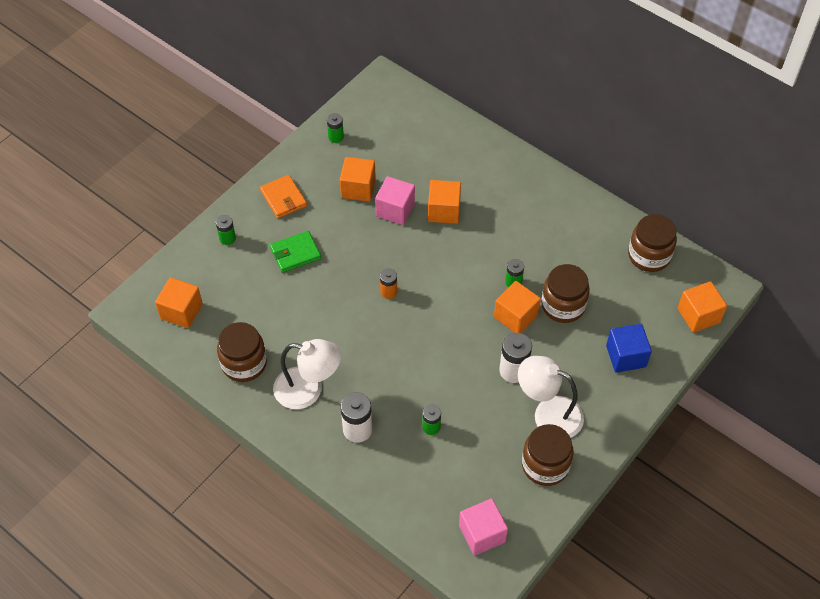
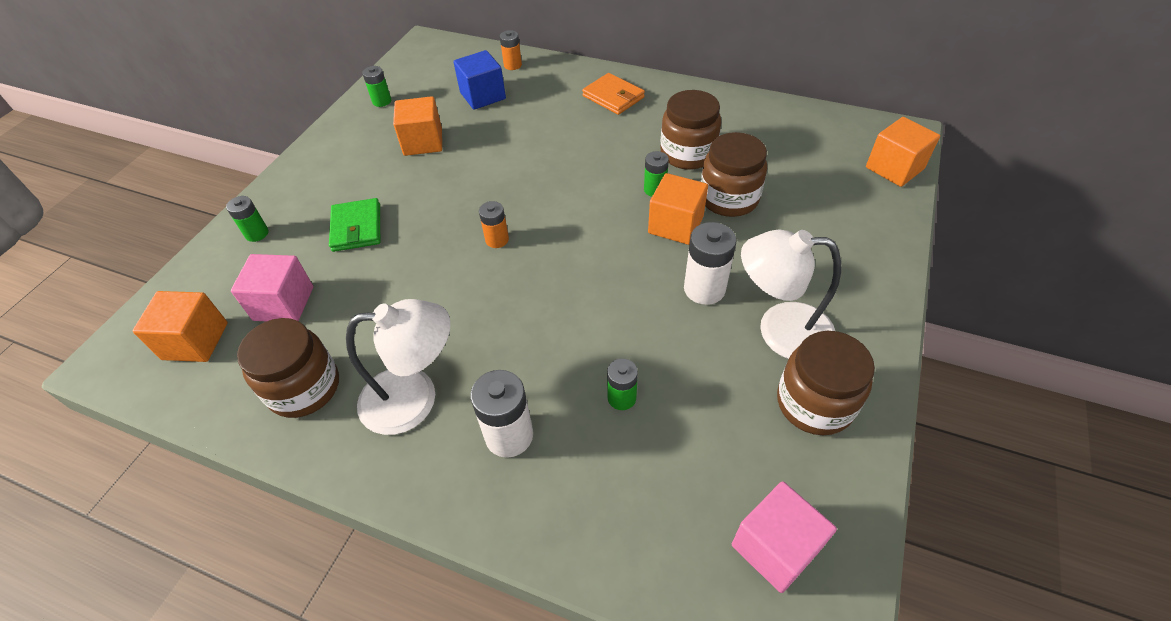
camera: 15 degrees left, 5 degrees down
orange wallet [260,175,307,218] -> orange wallet moved to [582,73,645,115]
green wallet [270,231,321,273] -> green wallet turned 60 degrees counterclockwise [329,198,380,252]
pink cube [375,176,415,225] -> pink cube moved to [231,254,313,321]
orange cube [428,180,461,224] -> none
blue cube [606,324,652,373] -> blue cube moved to [453,50,506,110]
brown jar [628,214,677,272] -> brown jar moved to [660,90,721,170]
none -> orange battery [500,30,522,70]

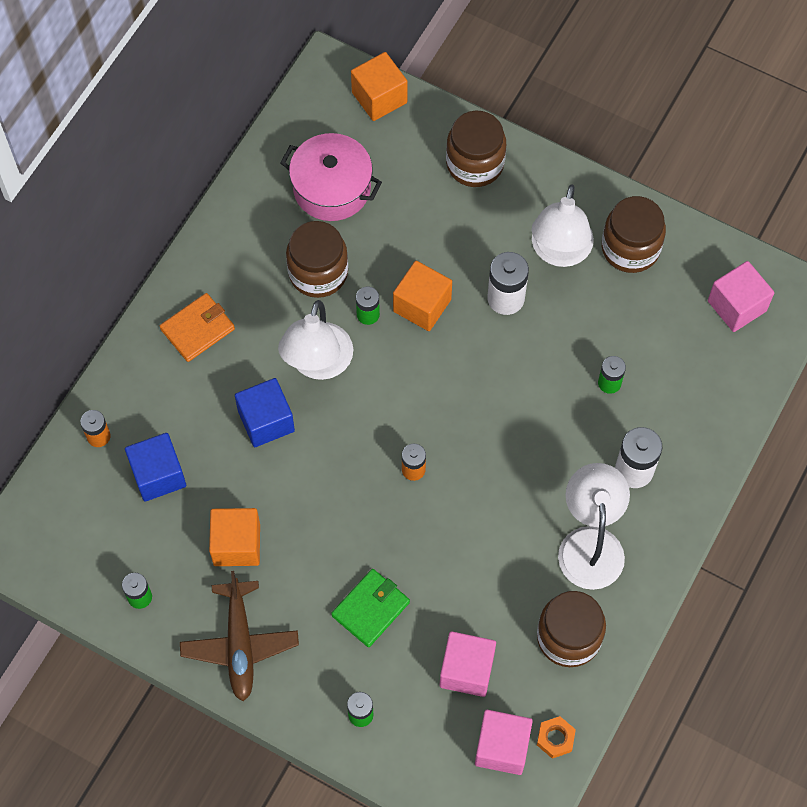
camera: 85 degrees left, 15 degrees up
orange cube [133,291,228,362] -> pink cube [475,710,533,775]
green wallet [329,198,380,252] -> green wallet turned 45 degrees counterclockwise [331,569,410,647]
brown jar [701,132,767,217] -> brown jar moved to [446,111,506,187]
none -> brown plane [180,571,299,701]
none -> blue cube [235,378,295,447]
none -> white lamp [278,300,353,380]
none -> pink pot [280,133,382,221]
none -> orange nut [537,716,576,759]

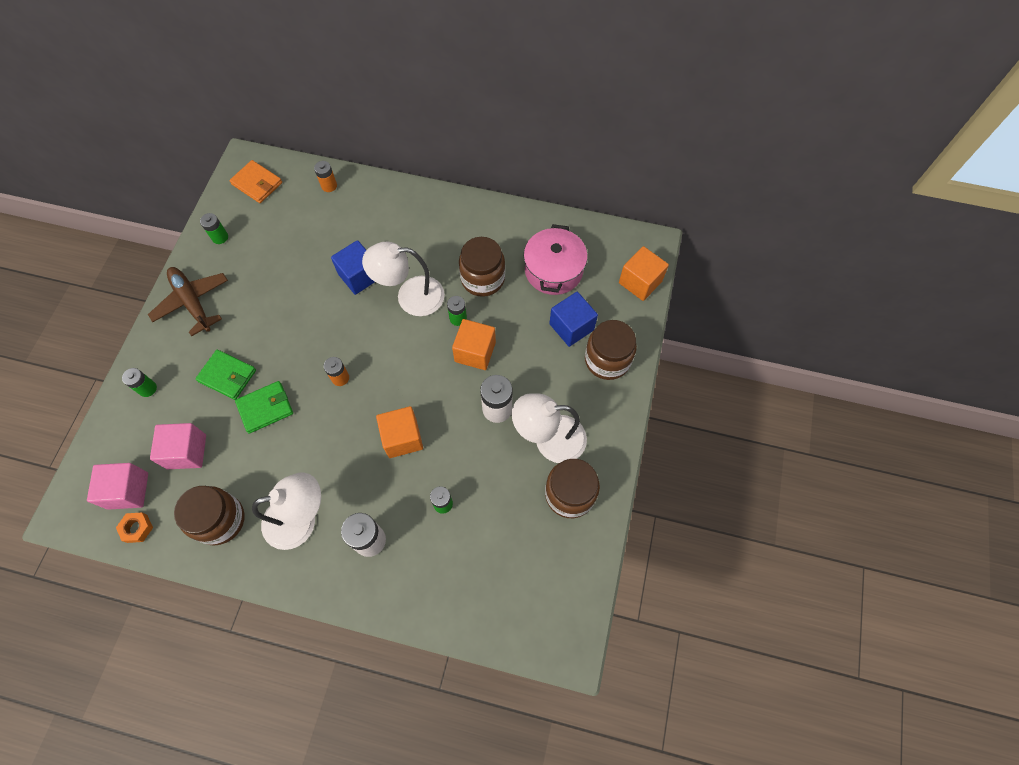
camera: 75 degrees right, 0 degrees up
blue cube [125,433,186,501] -> blue cube moved to [549,292,598,347]
orange wallet [160,293,235,362] -> orange wallet moved to [229,160,282,203]
brown plane [180,571,299,701] -> brown plane turned 75 degrees clockwise [148,267,228,336]
orange cube [209,508,260,566] -> orange cube moved to [376,406,423,458]
pink cube [708,261,774,332] -> none
none -> green wallet [235,381,293,434]

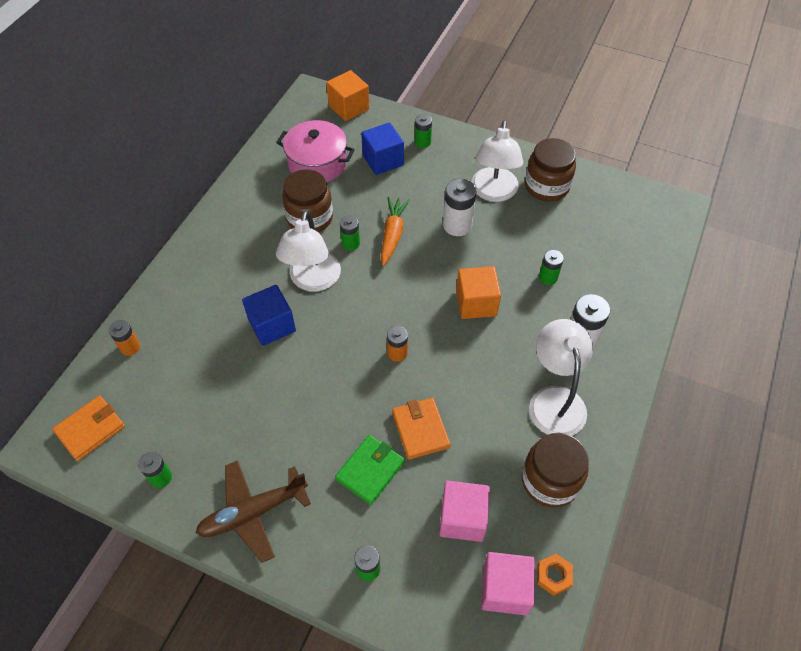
camera: 80 degrees left, 10 degrees down
green wallet [235,381,293,434] -> orange wallet [392,398,451,460]
orange cube [452,319,496,370] -> orange carrot [381,197,410,266]
brown jar [585,320,637,380] -> green battery [415,114,432,148]

